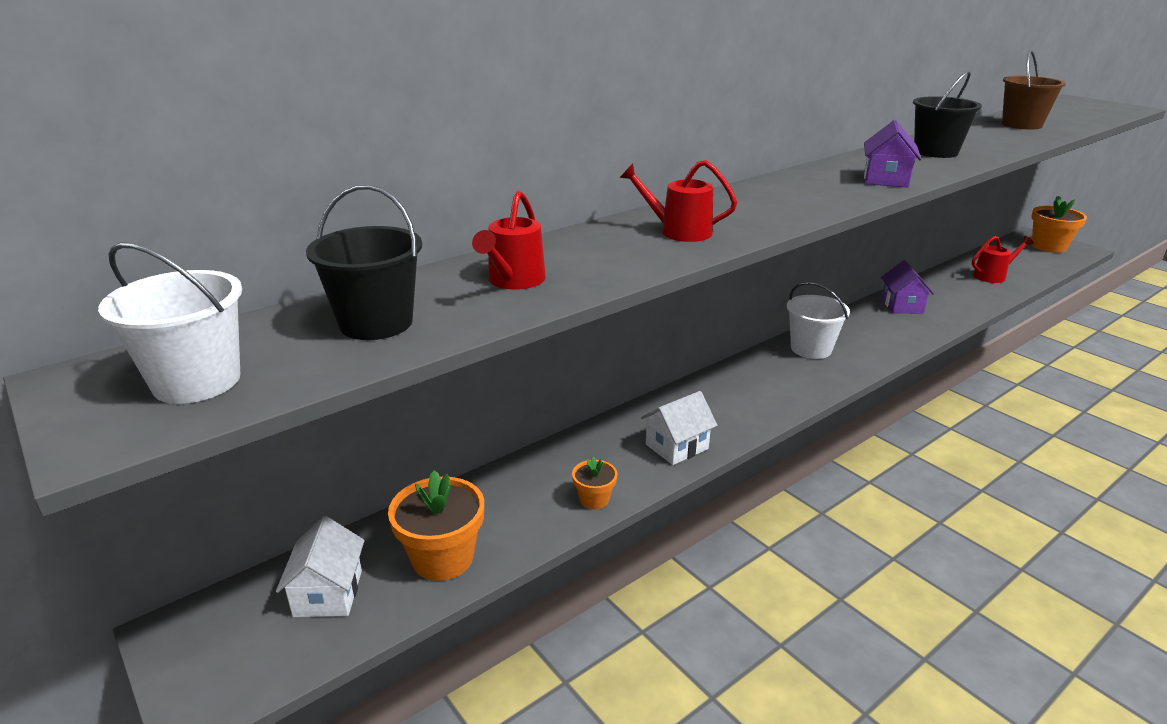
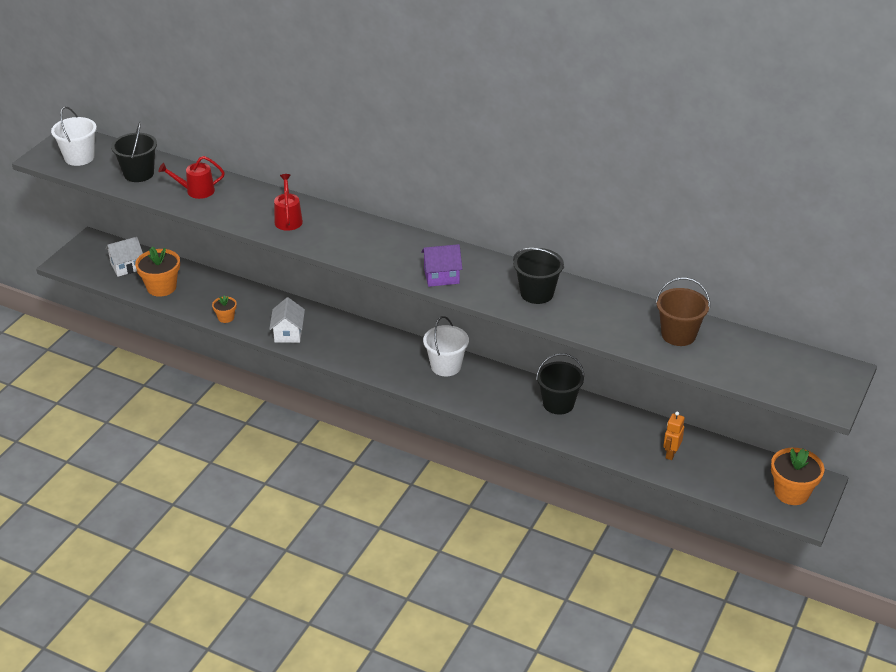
camera: 65 degrees right, 10 degrees up
white house [641,391,718,465] -> white house turned 60 degrees clockwise [269,297,305,343]
purple house [881,260,934,314] -> black bucket [536,353,584,415]
red watering can [972,236,1034,283] -> orange robot [663,411,685,460]

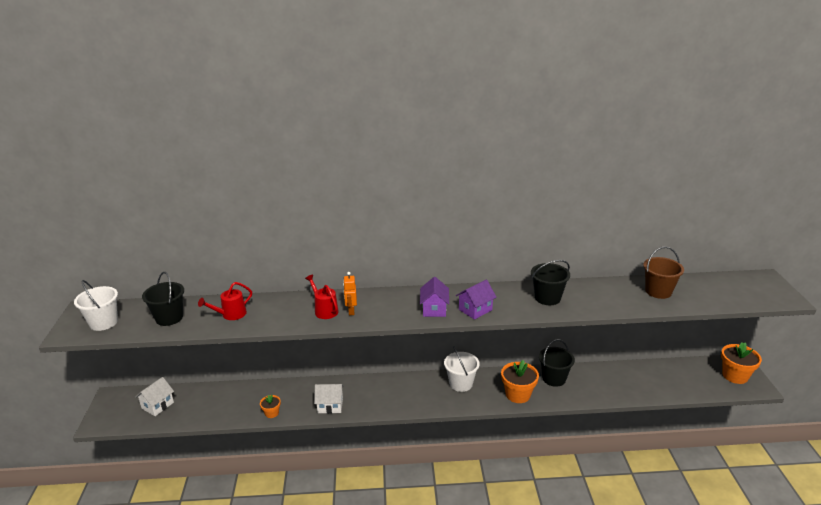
camera: 30 degrees left, 10 degrees down
orange flower pot [135,247,180,297] -> orange flower pot moved to [501,360,539,403]
white house [269,297,305,343] -> white house turned 60 degrees counterclockwise [314,384,344,414]
orange robot [663,411,685,460] -> orange robot moved to [343,272,357,315]
none -> purple house [420,277,449,317]

